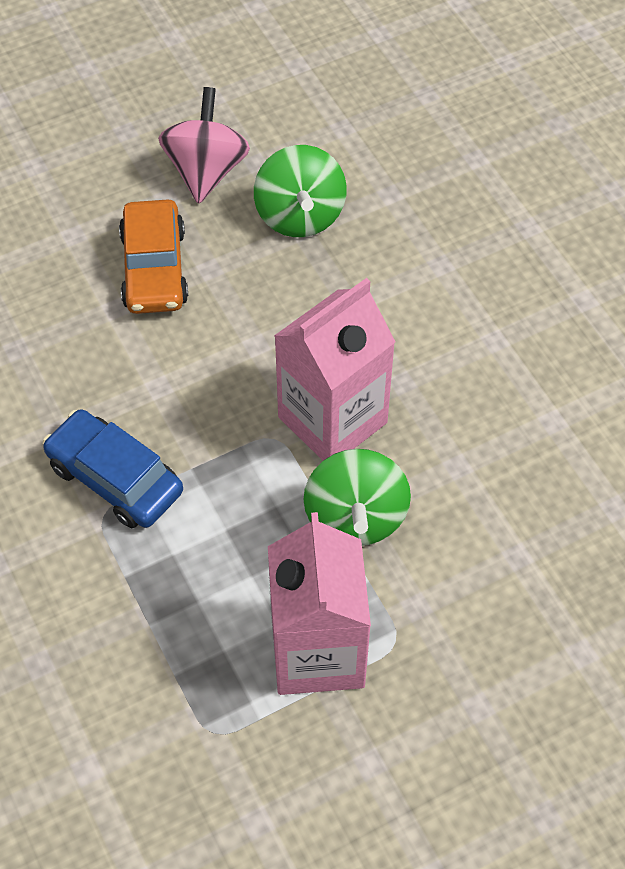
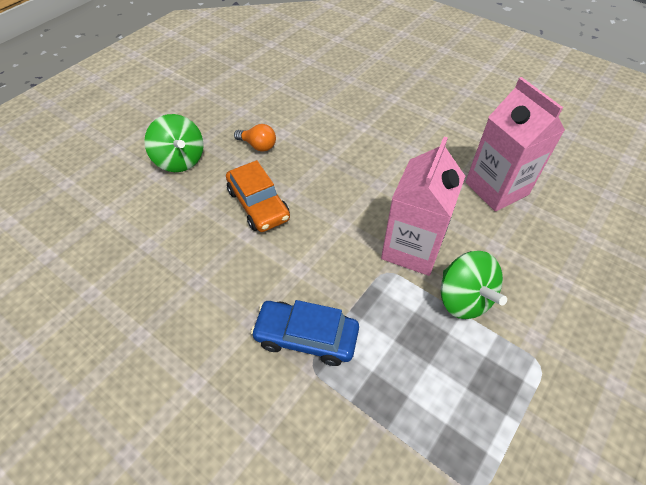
camera: 25 degrees left, 5 degrees down
pink spinning top [158,87,250,204] -> orange light bulb [234,124,276,152]
green spinning top [254,145,347,237] -> green spinning top moved to [144,114,204,172]
pink carton [268,512,371,695] -> pink carton moved to [465,77,565,211]

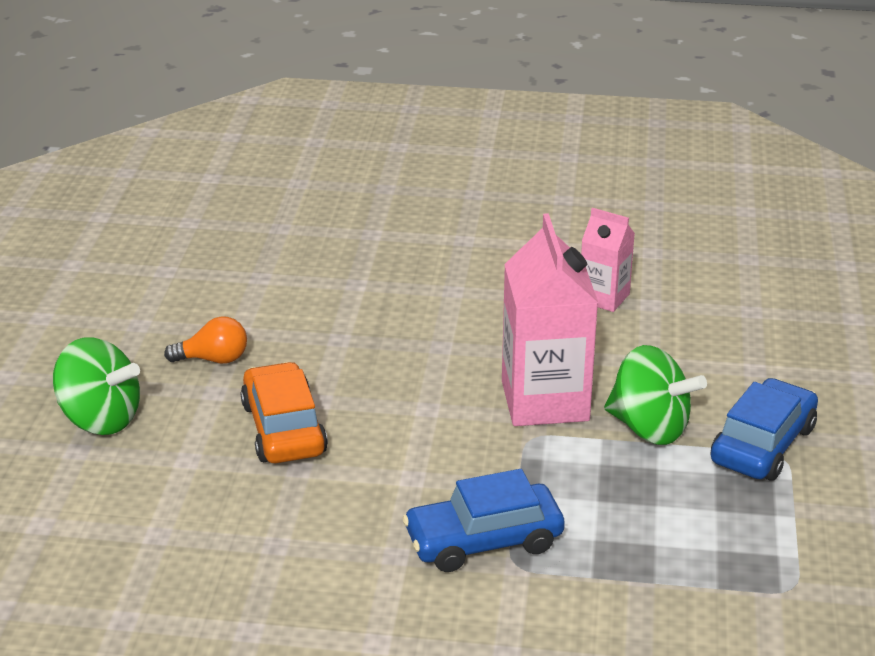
camera: 30 degrees left, 20 degrees down
orange car [226,160,290,232] -> orange car turned 135 degrees counterclockwise [241,362,328,463]
pink carton [465,77,565,211] -> pink carton [581,208,635,312], size x0.55
none -> blue car [711,378,818,481]

